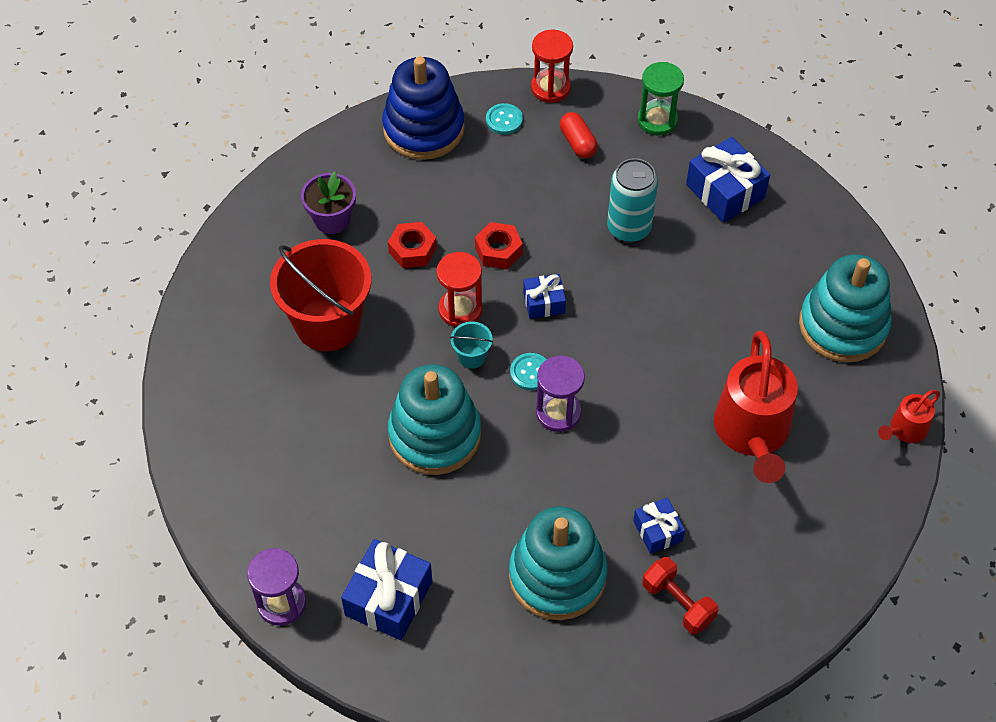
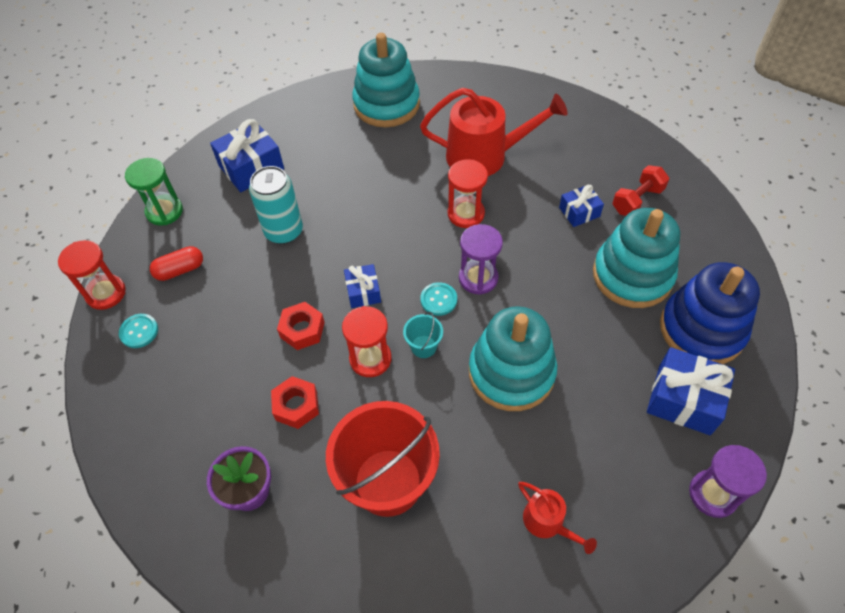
camera: 90 degrees left, 0 degrees up
blue stacking toy [382,56,465,160] -> blue stacking toy moved to [660,262,760,364]
red watering can [878,390,940,443] -> red watering can moved to [518,482,597,554]
none -> red hourglass [448,159,488,228]

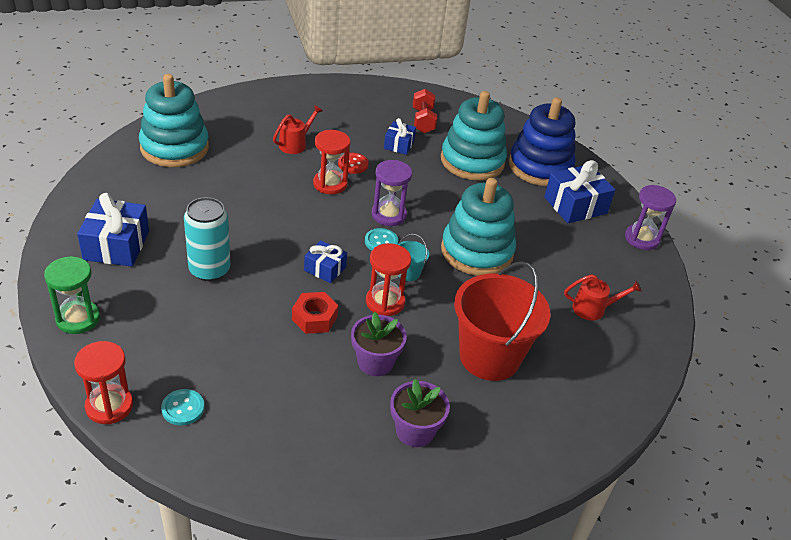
camera: 55 degrees left, 15 degrees down
red capsule [150,246,203,281] -> none
red nut [271,376,319,429] -> purple flower pot [351,312,407,376]
red watering can [420,88,568,176] -> red watering can [273,105,322,154], size x0.49
none -> red button [338,153,369,174]

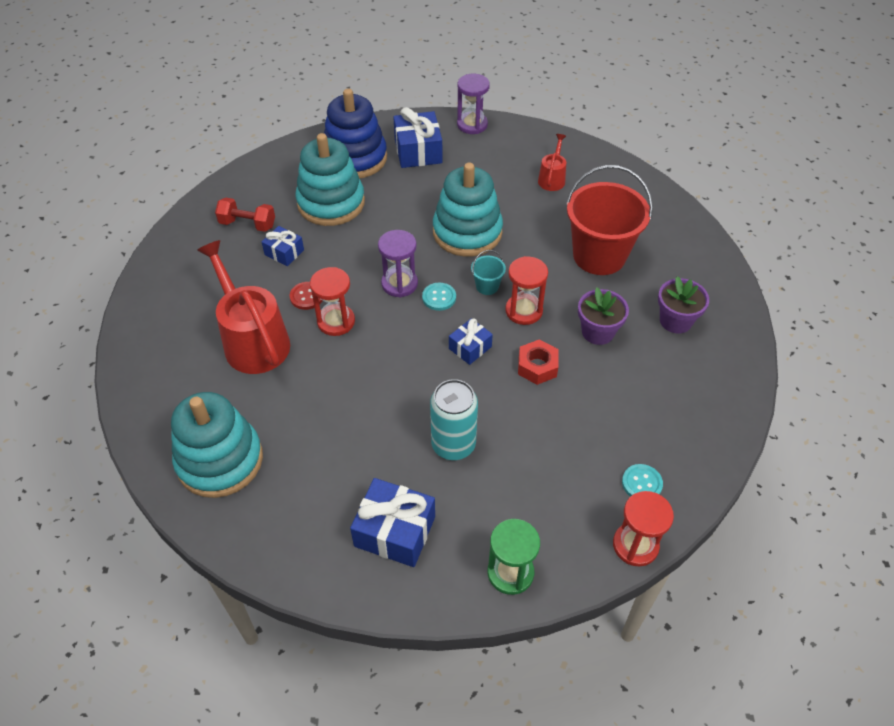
camera: 70 degrees left, 10 degrees up
red watering can [273,105,322,154] -> red watering can [197,240,290,374], size x2.02

